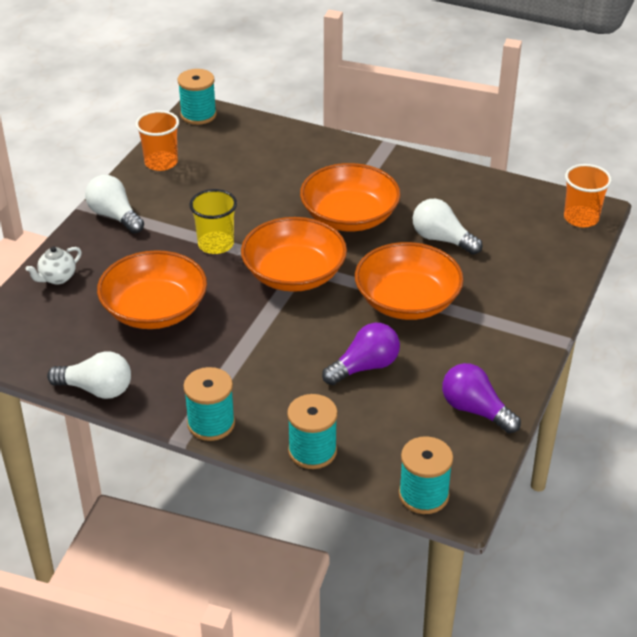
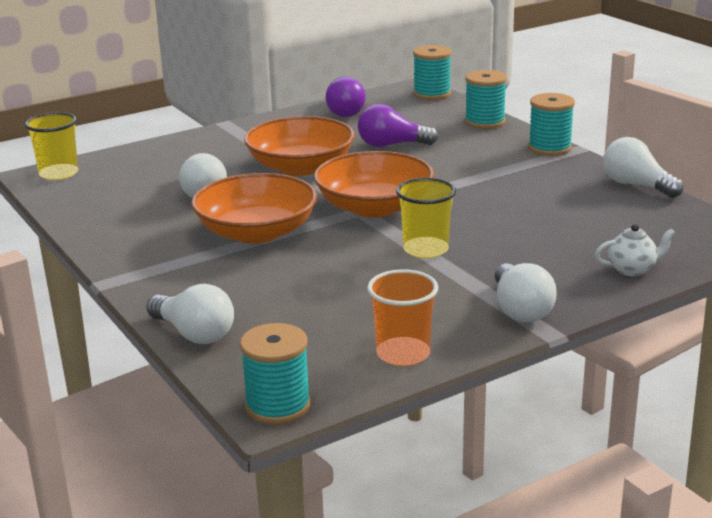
camera: 145 degrees left, 15 degrees down
orange bowl [97,250,207,329] -> none
orange cup [564,164,612,227] -> yellow cup [25,112,78,180]
none -> white light bulb [147,284,234,344]

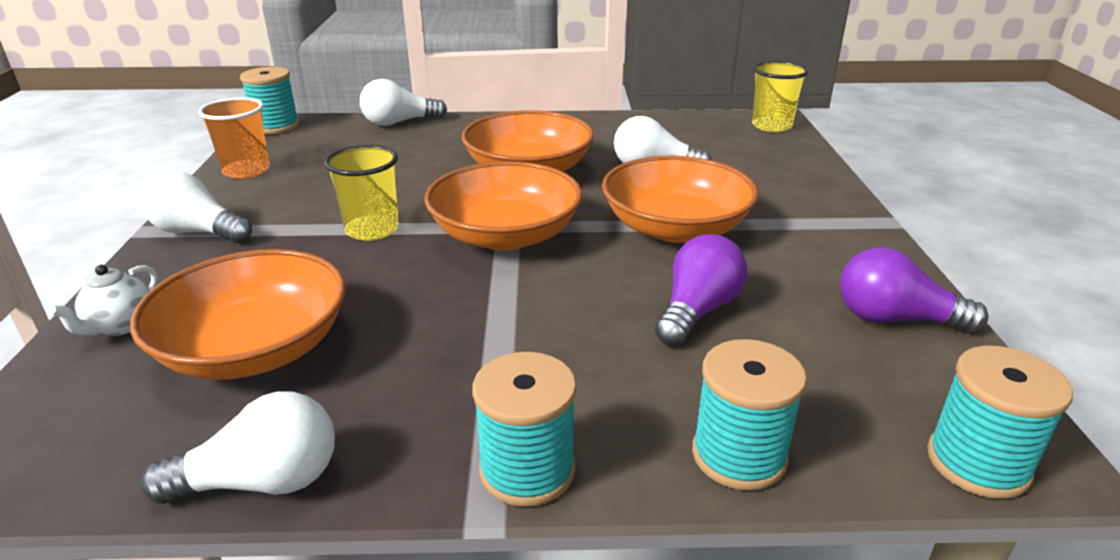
camera: 120 degrees right, 5 degrees up
none -> orange bowl [130,249,346,380]

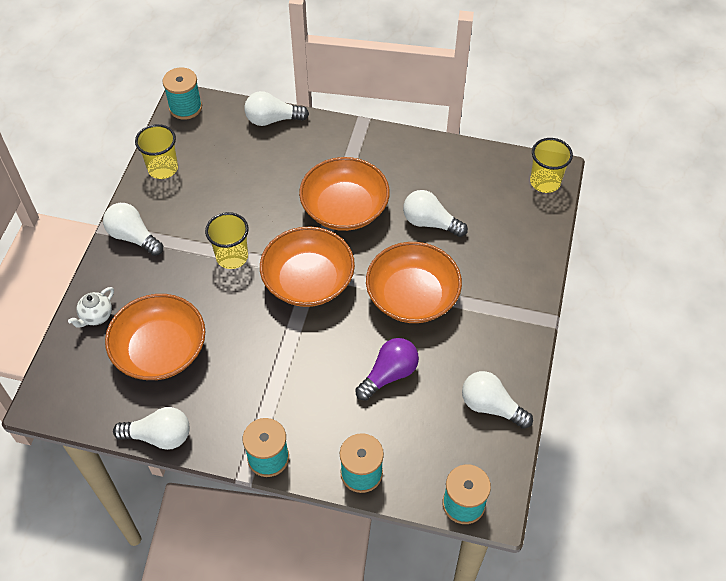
camera: 15 degrees right, 25 degrees up
orange cup [198,97,270,179] -> yellow cup [135,124,178,179]
purple light bulb [840,247,988,333] -> white light bulb [462,371,533,429]

